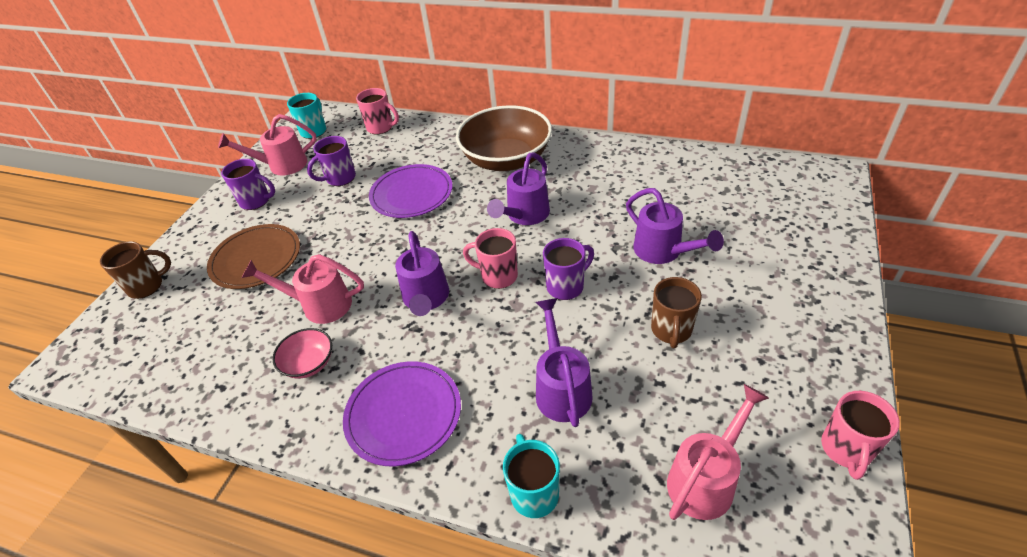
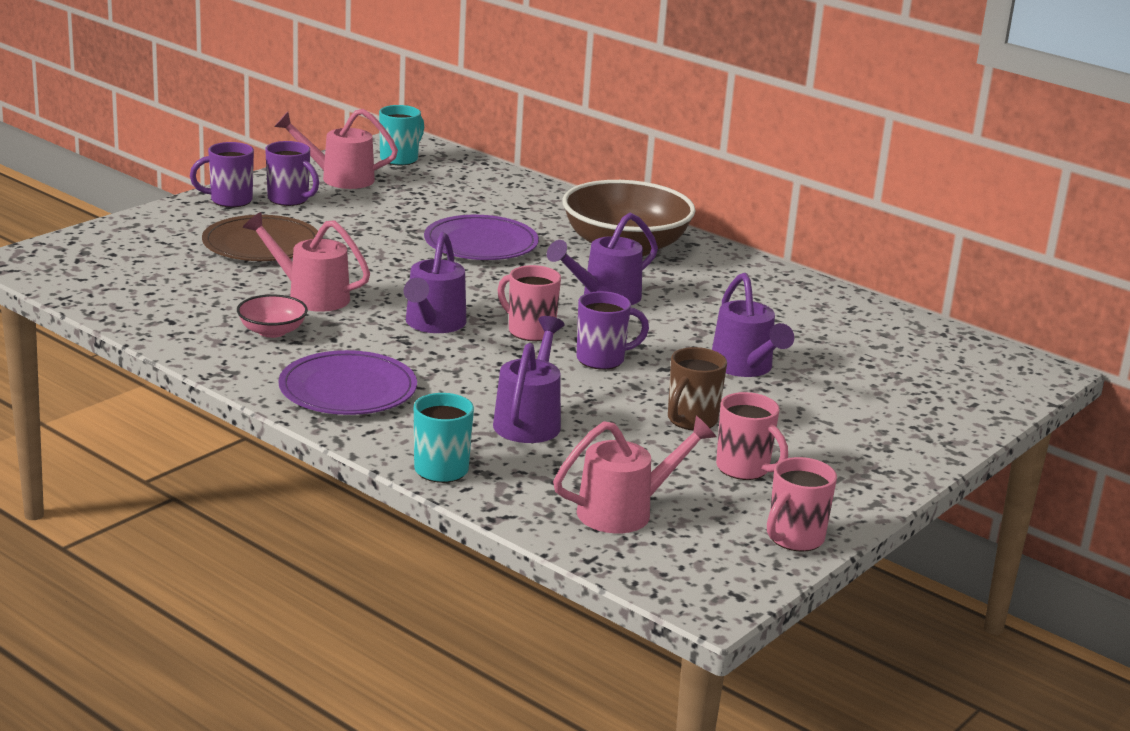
camera: 15 degrees right, 20 degrees down
brown mug [100,241,171,299] -> none
purple mug [307,136,356,186] -> purple mug moved to [190,142,254,207]
pink mug [356,88,399,134] -> pink mug moved to [716,392,788,480]

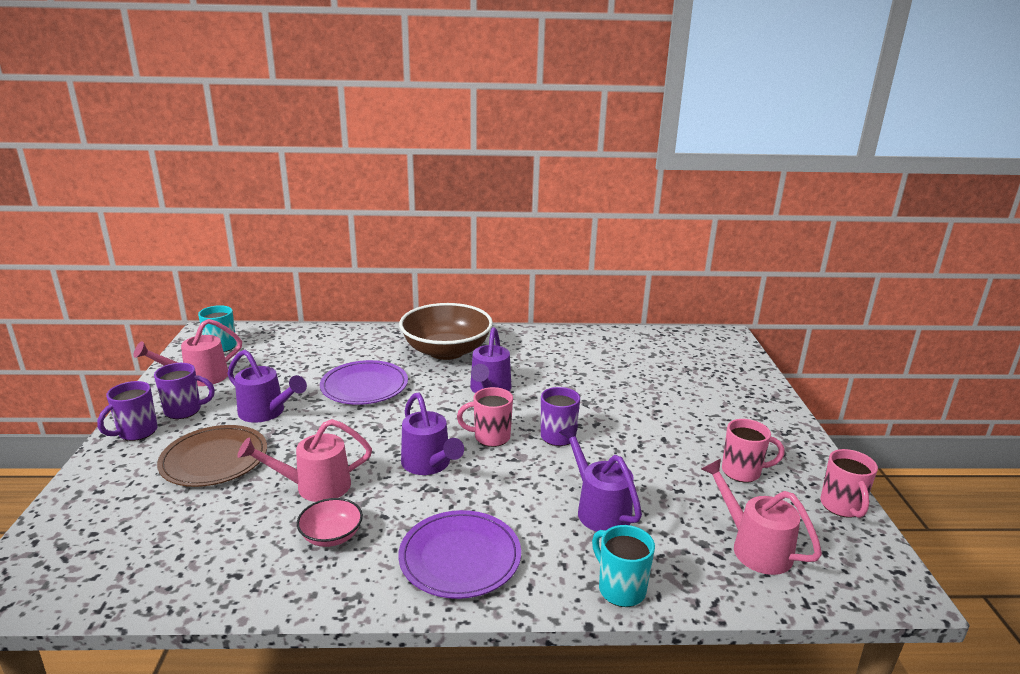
camera: 40 degrees left, 0 degrees up
pink watering can [553,416,717,533] -> pink watering can turned 60 degrees counterclockwise [702,459,822,575]
brown mug [668,347,727,431] -> none
purple watering can [712,273,794,377] -> purple watering can moved to [227,350,307,423]

